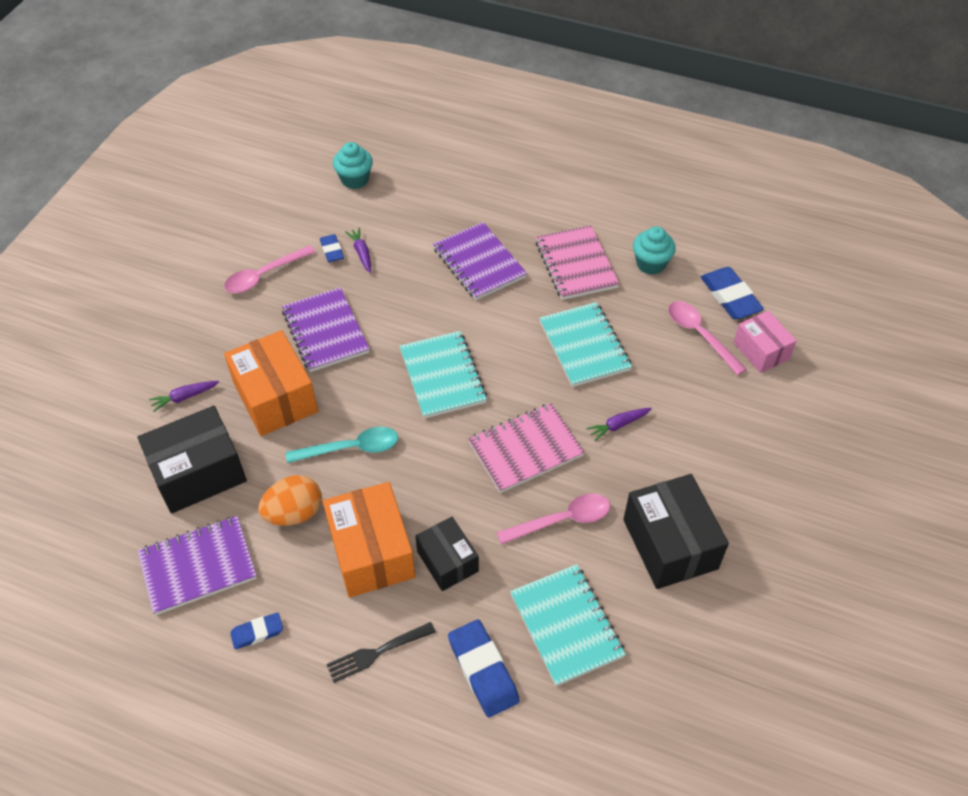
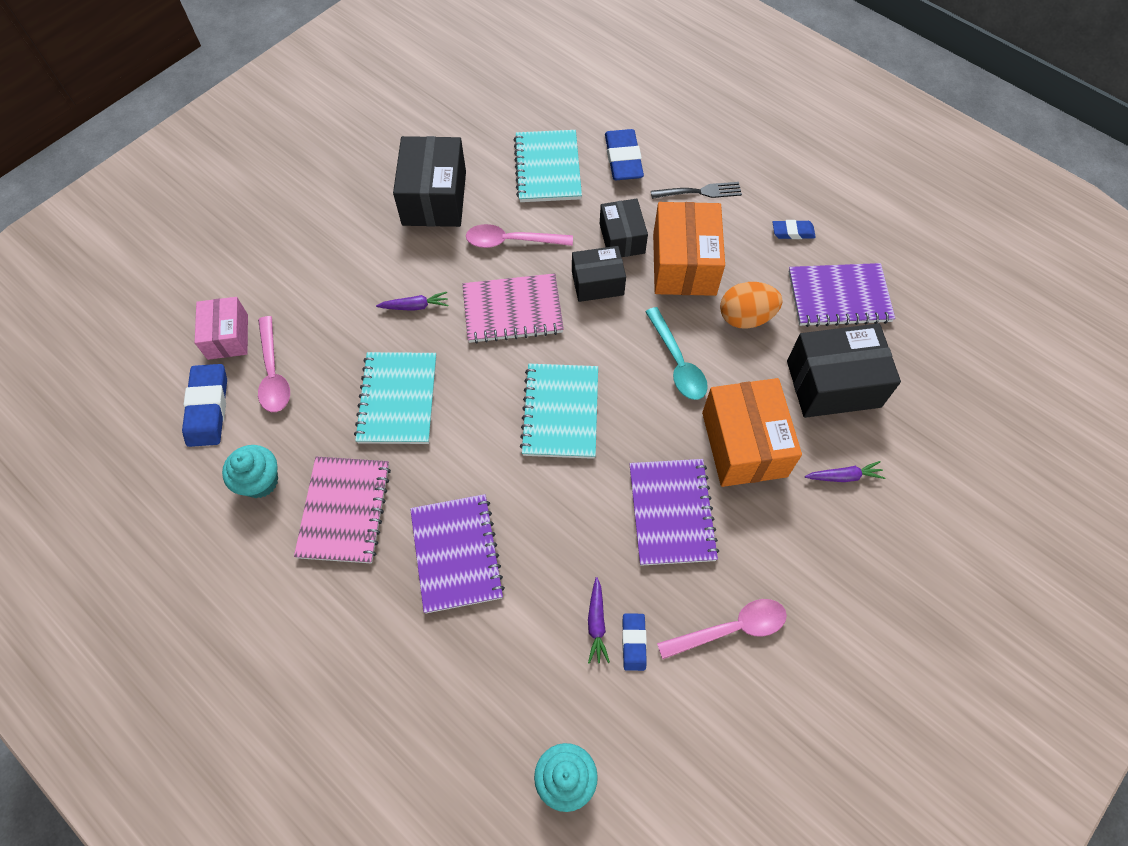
camera: 160 degrees left, 10 degrees up
turquoise spoon [286,426,398,463] -> turquoise spoon turned 120 degrees counterclockwise [645,307,708,400]
none -> black box [572,246,626,302]

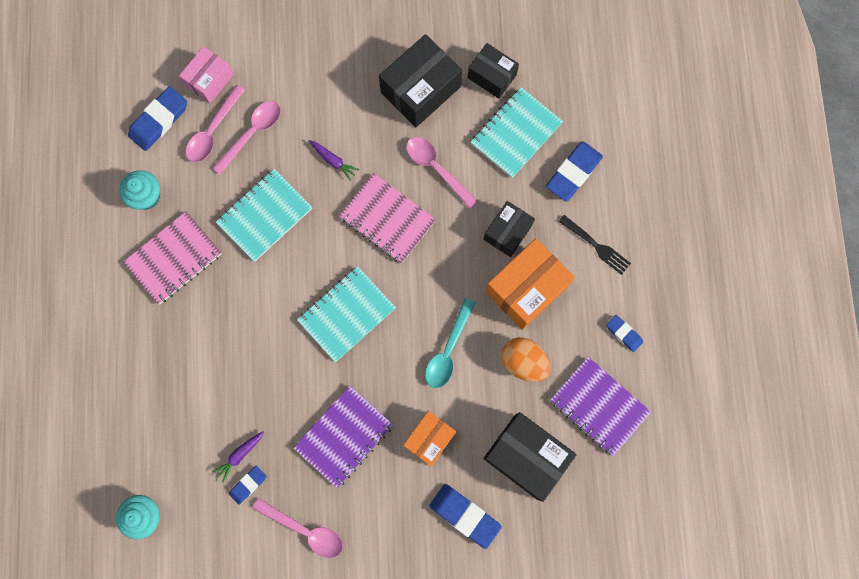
camera: 45 degrees right, 15 degrees up
purple notebook [410,494,505,613] -> none
black box [572,246,626,302] -> black box moved to [468,43,519,99]
orange box [702,378,802,487] -> orange box [403,411,456,466], size x0.62
purple carrot [805,461,885,482] -> blue eraser [429,484,502,549]
none -> pink spoon [212,101,281,175]

